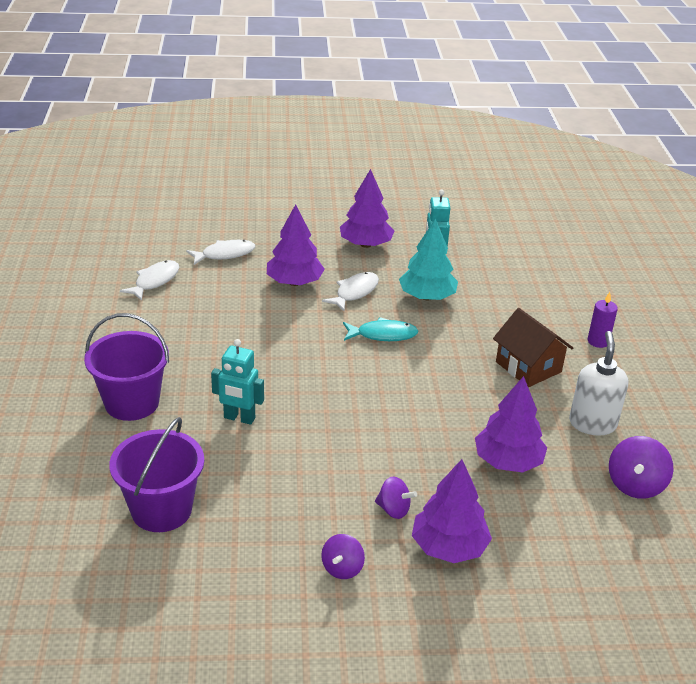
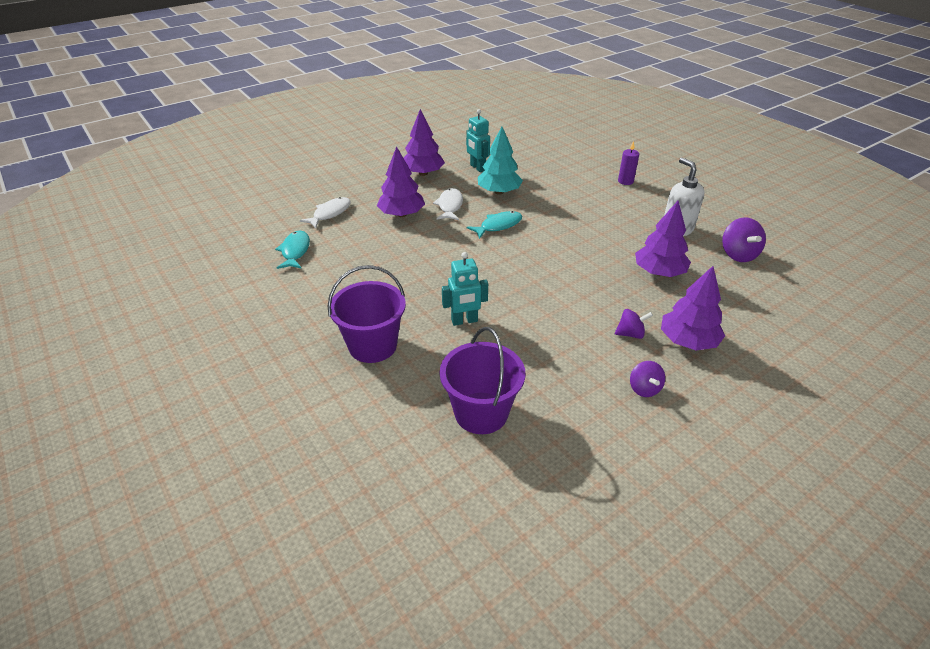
camera: 30 degrees left, 5 degrees up
white fish [120,260,179,301] -> turquoise fish [275,230,310,269]
brown house [493,308,573,387] -> none

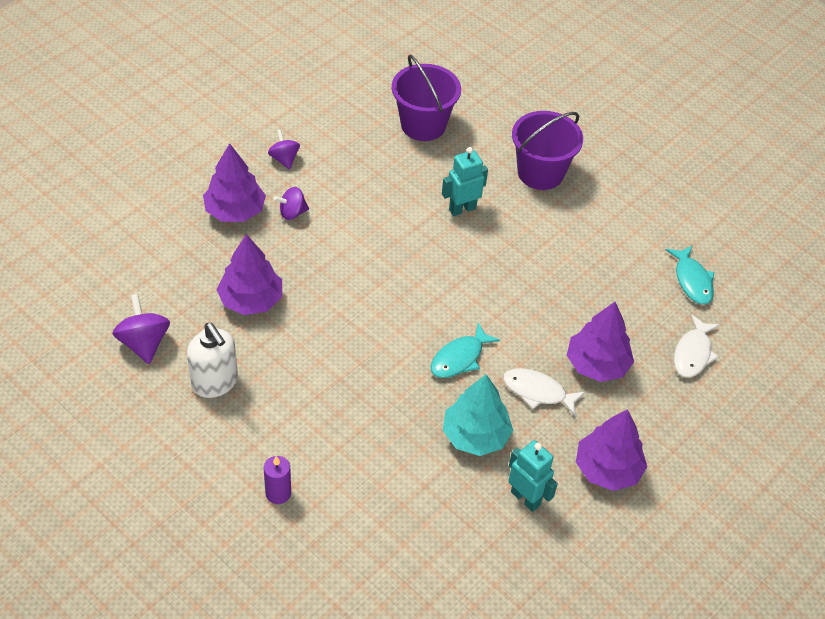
camera: 165 degrees right, 10 degrees up
white fish [433,188,463,220] -> white fish turned 120 degrees clockwise [503,368,585,416]

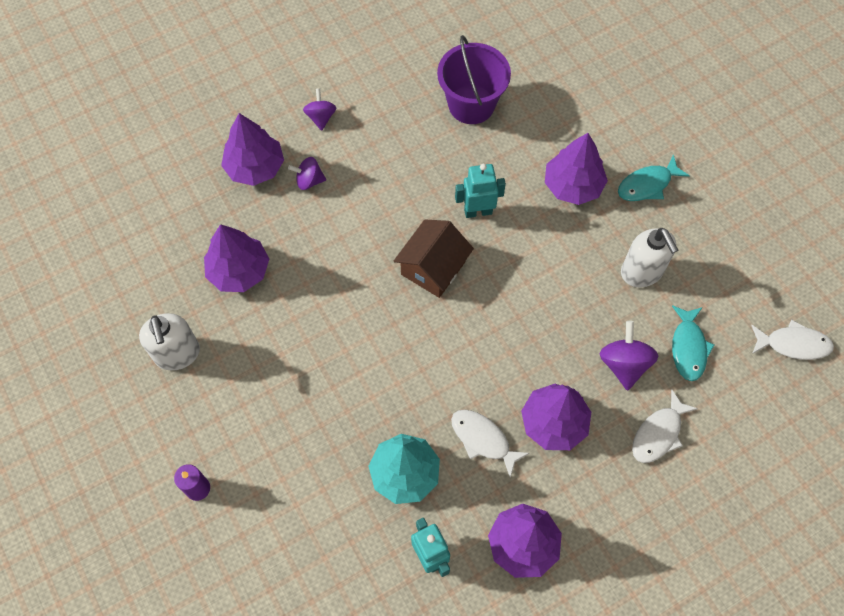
camera: 20 degrees right, 15 degrees up
purple spinning top [112,294,170,364] -> purple spinning top moved to [599,321,658,391]
turquoise fish [431,323,500,378] -> turquoise fish moved to [618,154,690,201]
purple bucket [512,111,583,190] -> purple tree [545,133,608,205]
none -> brown house [394,220,474,298]
none -> white soap dispenser [621,228,678,287]
none -> white fish [751,320,834,360]

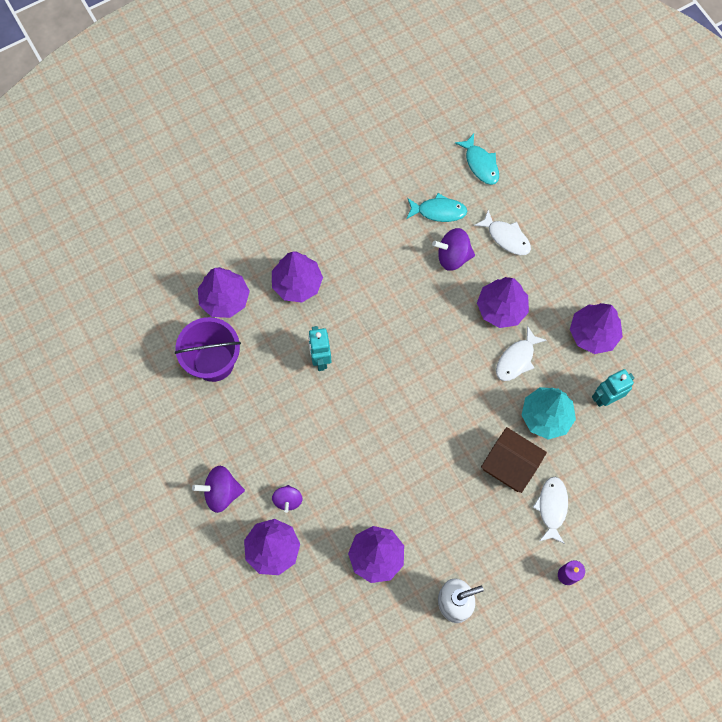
camera: 90 degrees left, 5 degrees up
purple spinning top [303,88,336,131] -> purple spinning top [192,466,245,513], size x1.53
brown house [394,220,474,298] -> brown house moved to [481,427,547,493]
turquoise fish [618,154,690,201] -> turquoise fish moved to [455,134,499,185]
white soap dispenser [621,228,678,287] -> none
white fish [751,320,834,360] -> white fish moved to [533,477,568,544]
none -> purple tree [198,267,250,318]

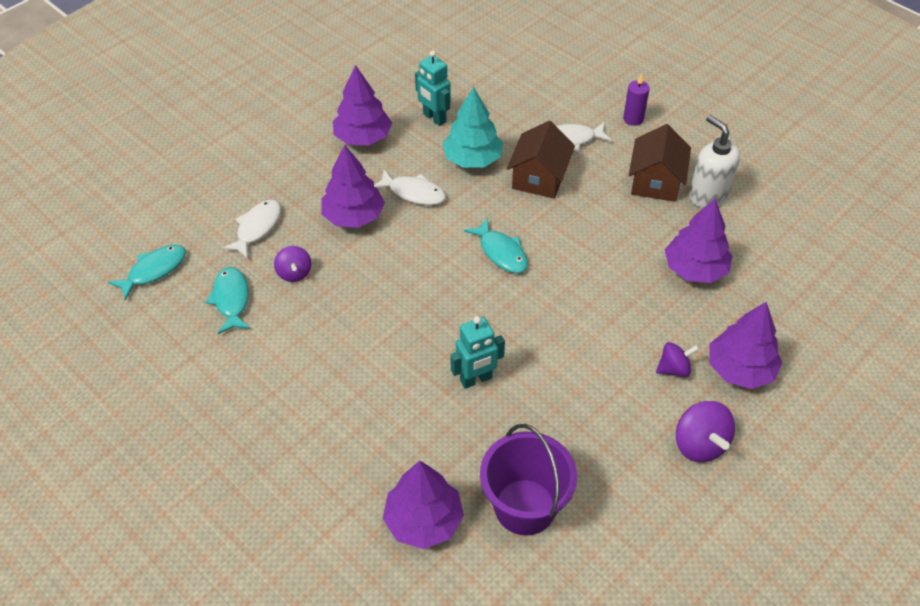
camera: 105 degrees left, 20 degrees down
purple tree [272,252,323,303] -> none
purple spinning top [432,228,475,271] -> purple spinning top [274,246,311,282], size x0.65
none -> turquoise fish [464,218,528,273]
none -> brown house [629,124,691,202]

